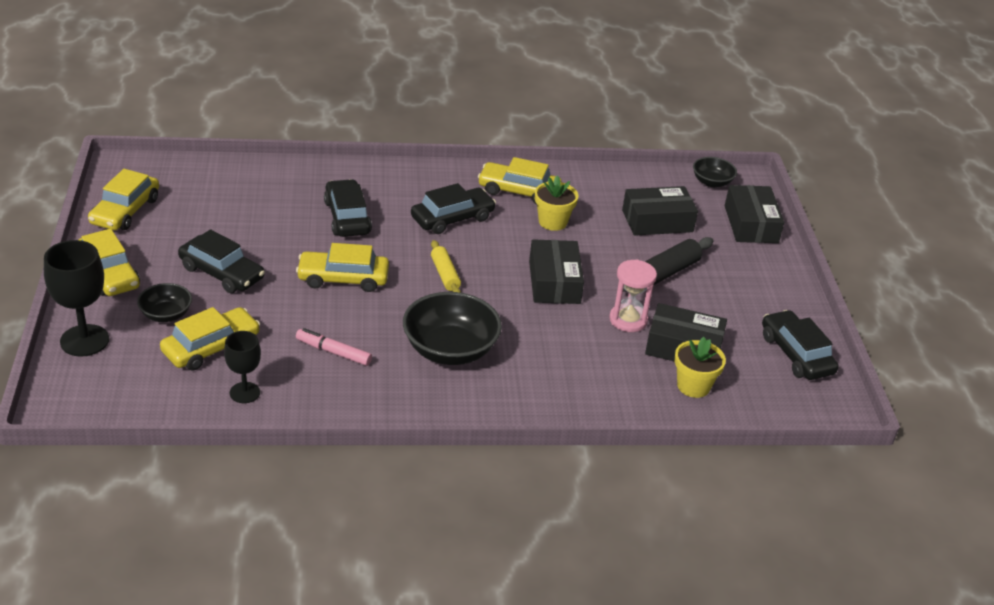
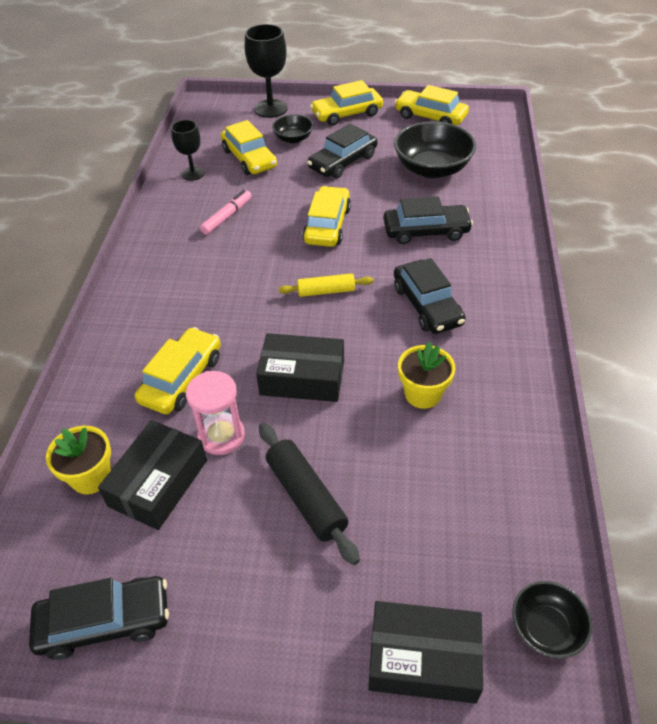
camera: 105 degrees right, 10 degrees up
black bowl [403,292,502,365] -> black bowl moved to [394,121,476,178]
yellow car [478,157,561,204] -> yellow car moved to [135,327,221,414]
black box [622,186,698,236] -> none

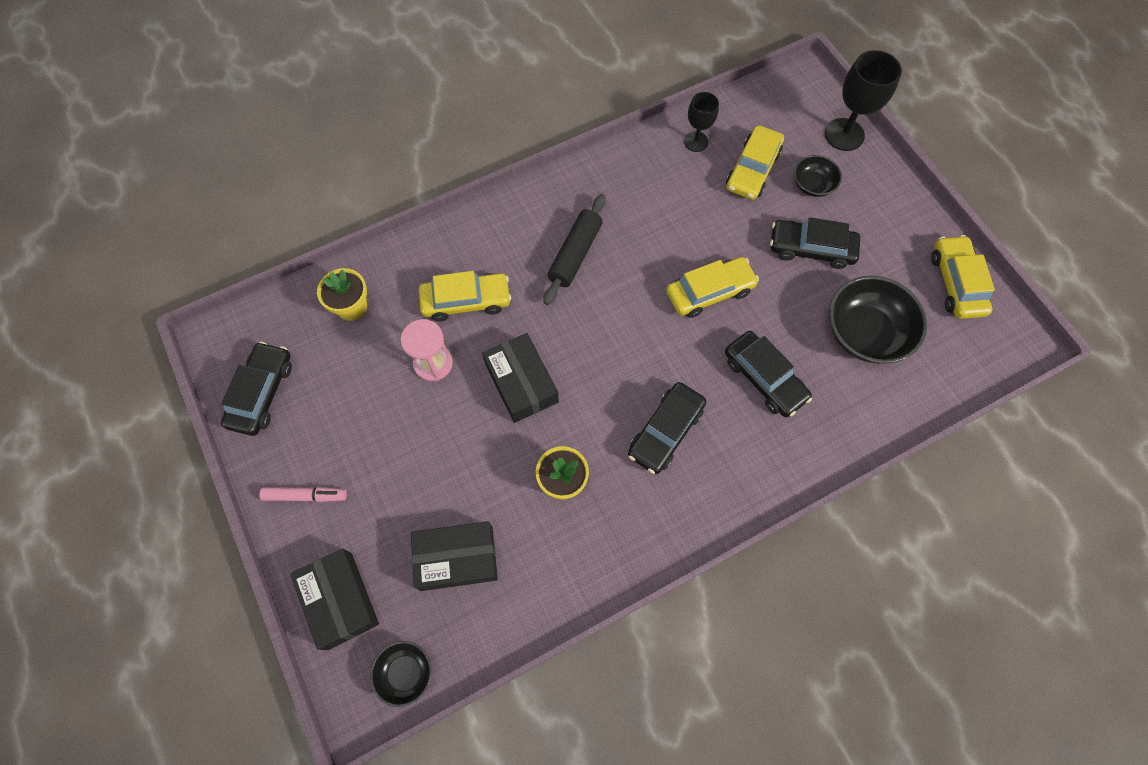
camera: 55 degrees right, 20 degrees up
black car [29,576,169,660] -> black car turned 120 degrees counterclockwise [221,342,292,436]
black box [98,420,207,530] -> black box moved to [411,521,498,591]
pink marker [200,190,252,235] -> pink marker moved to [259,487,347,502]
black rolling pin [259,423,360,565] -> black rolling pin moved to [543,194,606,305]
yellow rolling pin [278,273,373,297] -> none
yellow car [310,80,383,126] -> none

